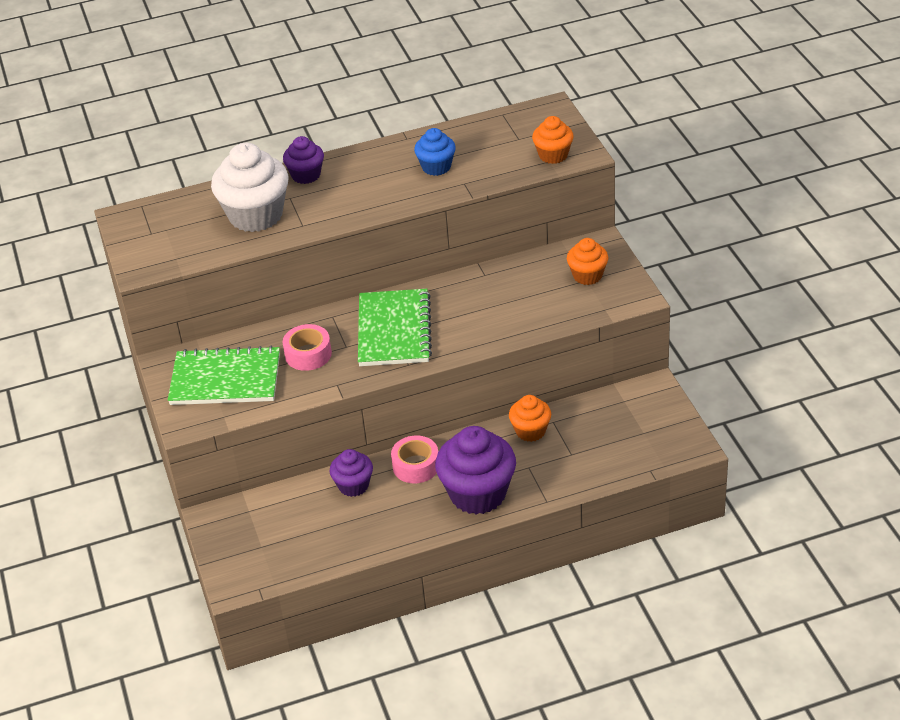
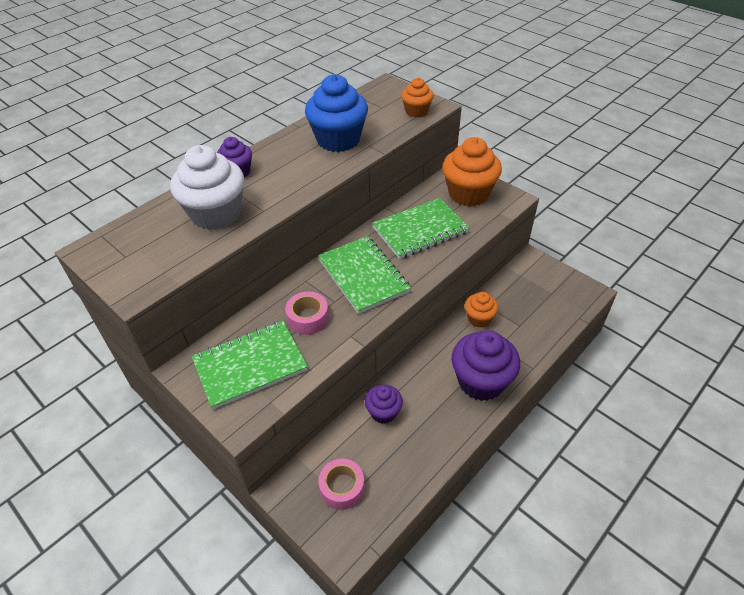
camera: 30 degrees left, 5 degrees up
pink tape [391,436,438,483] -> pink tape moved to [319,459,365,510]
blue cupcake [414,128,456,176] -> blue cupcake [305,74,368,152], size x1.82
orange cupcake [567,238,608,285] -> orange cupcake [443,137,502,207], size x1.82
none -> green notebook [372,198,470,259]

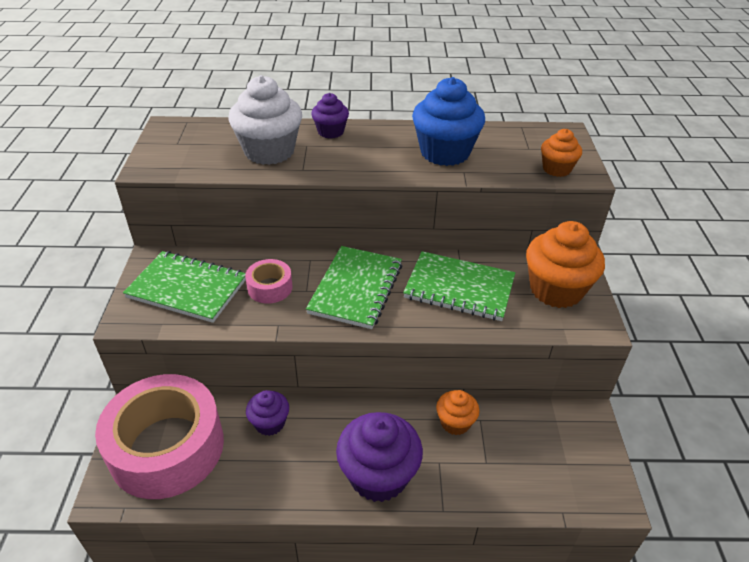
camera: 45 degrees right, 5 degrees down
pink tape [319,459,365,510] -> pink tape [95,374,224,499], size x2.32

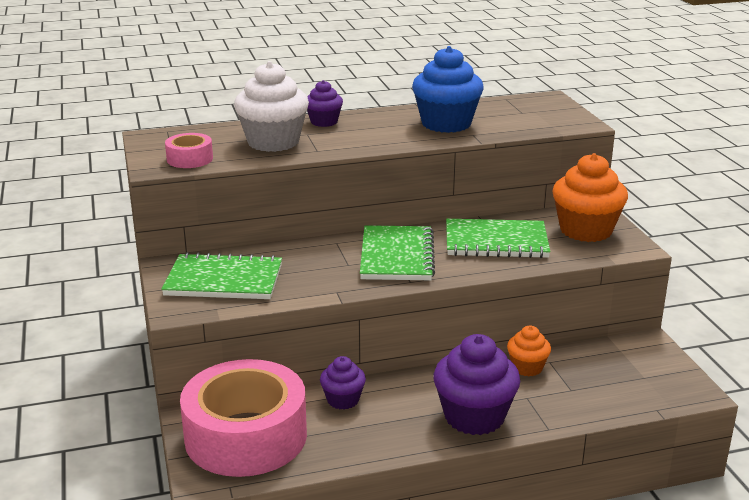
camera: 15 degrees left, 15 degrees down
pink tape [245,259,293,304] -> pink tape moved to [165,133,213,168]
orange cupcake [541,129,582,177] -> none

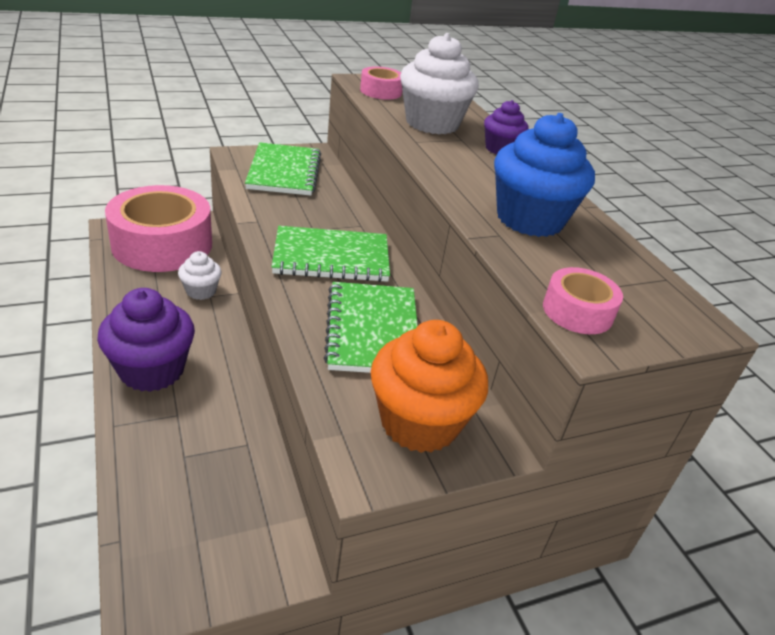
camera: 80 degrees right, 10 degrees up
purple cupcake [320,356,366,410] -> white cupcake [178,251,222,300]
orange cupcake [507,326,551,377] -> none
none -> pink tape [543,267,623,334]

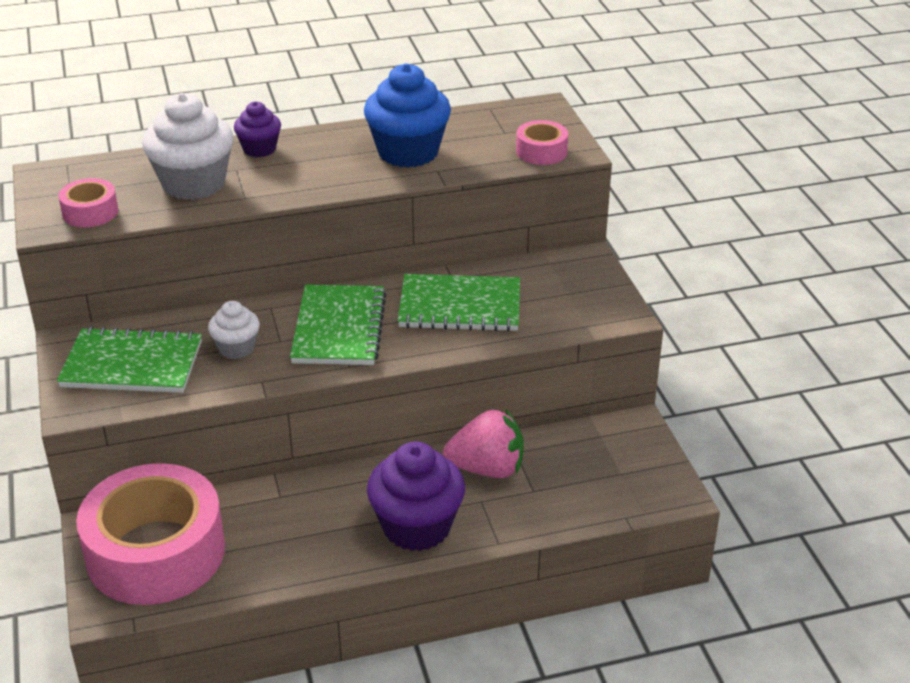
camera: 80 degrees left, 0 degrees up
white cupcake [178,251,222,300] -> white cupcake moved to [208,301,260,359]
orange cupcake [371,320,488,453] -> none
none -> pink strawberry [443,409,524,478]

